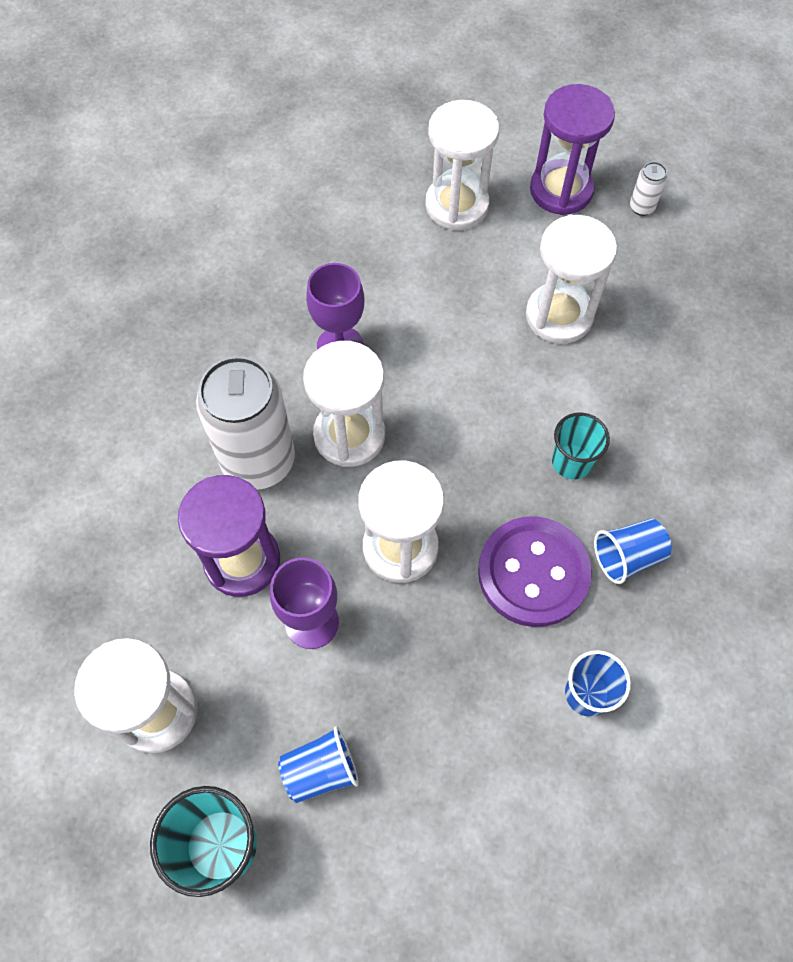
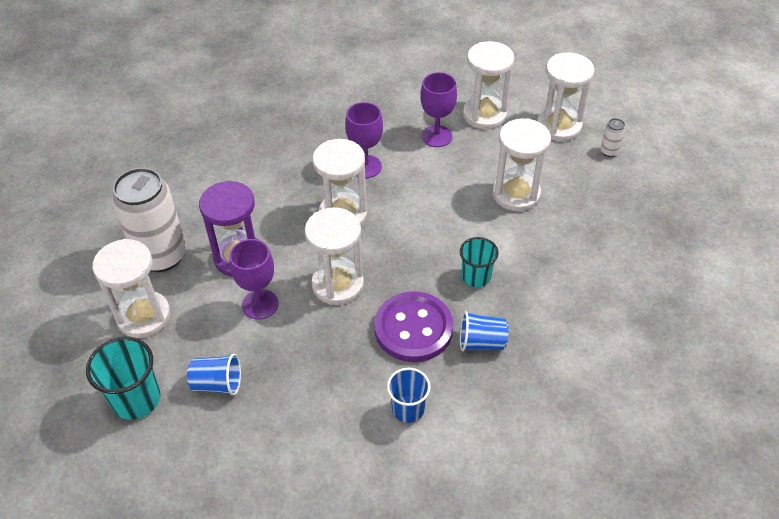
camera: 25 degrees right, 15 degrees down
white can [196,356,295,490] -> white can moved to [112,168,186,272]
purple hourglass [530,84,615,215] -> white hourglass [537,52,595,141]
none -> purple goblet [420,72,457,147]

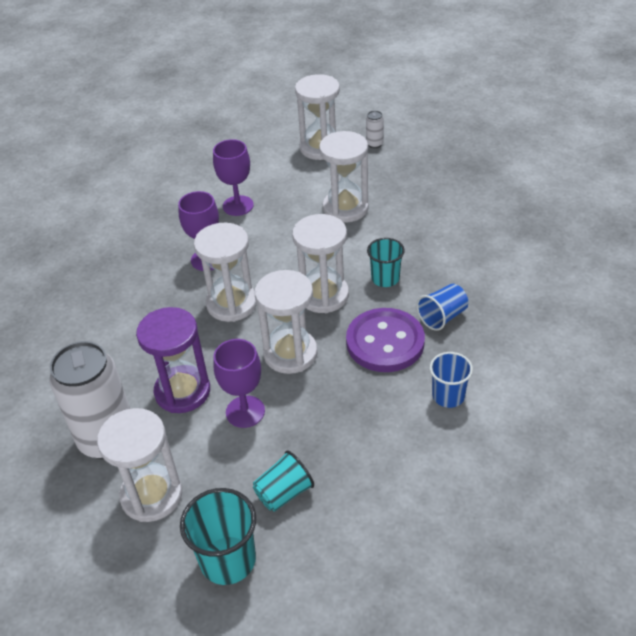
camera: 40 degrees left, 5 degrees down
blue cup [187,354,241,396] -> turquoise cup [253,451,314,512]
white hourglass [463,41,514,129] -> white hourglass moved to [292,214,349,313]

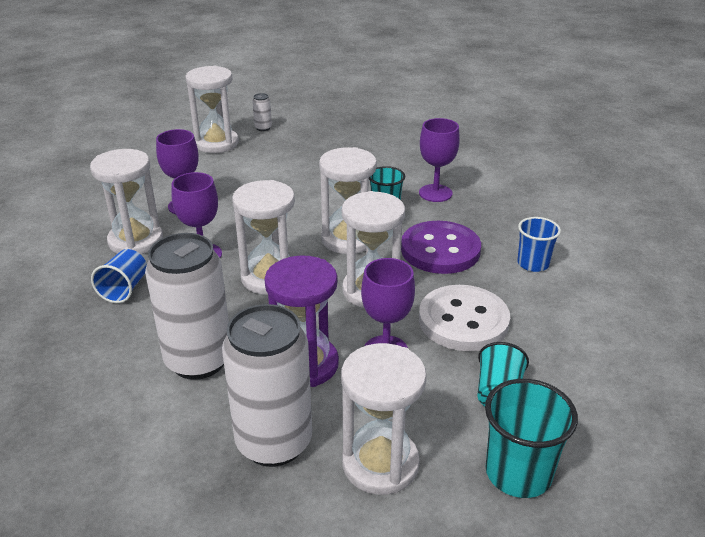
camera: 40 degrees left, 10 degrees down
white hourglass [319,131,369,223] -> white hourglass moved to [90,149,163,254]
blue cup [417,284,468,331] -> blue cup moved to [91,249,147,304]
none -> white can [145,233,229,380]
none -> purple goblet [419,118,460,202]
none -> white button [419,285,510,351]

